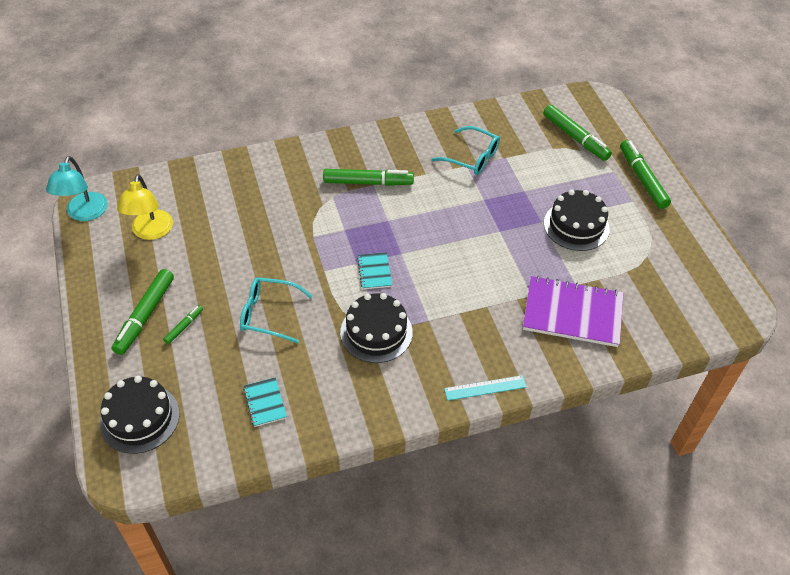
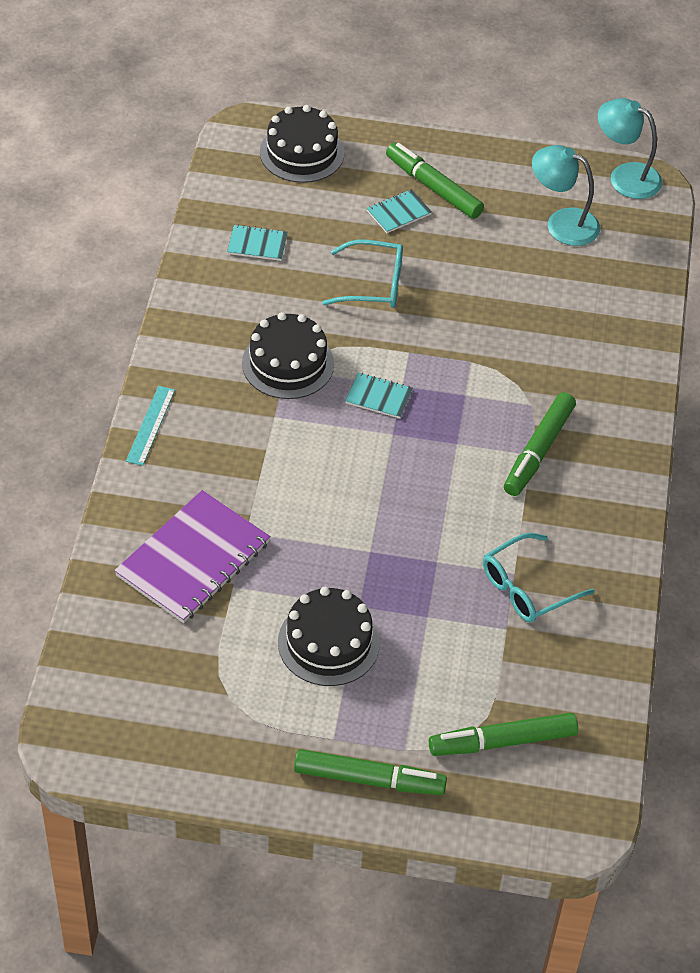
camera: 115 degrees right, 0 degrees up
yellow lamp [117,174,173,240] -> turquoise lamp [532,145,600,246]
green marker [163,305,203,344] -> turquoise notebook [367,189,432,233]
turquoise glasses [240,277,313,343] -> turquoise glasses turned 60 degrees clockwise [322,240,403,308]

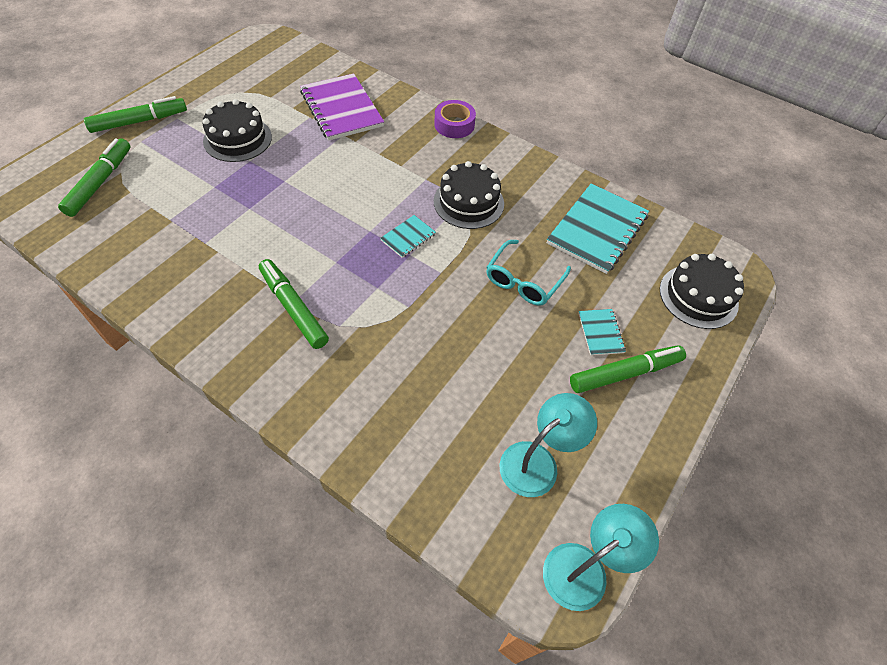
camera: 115 degrees right, 5 degrees up
turquoise ruler [126,386,175,466] -> purple tape [434,100,476,138]
turquoise notebook [227,224,288,261] -> turquoise notebook [547,183,649,274], size x2.13
green marker [294,749,447,795] -> green marker turned 150 degrees counterclockwise [84,96,187,133]
turquoise glasses [483,533,595,623] -> none

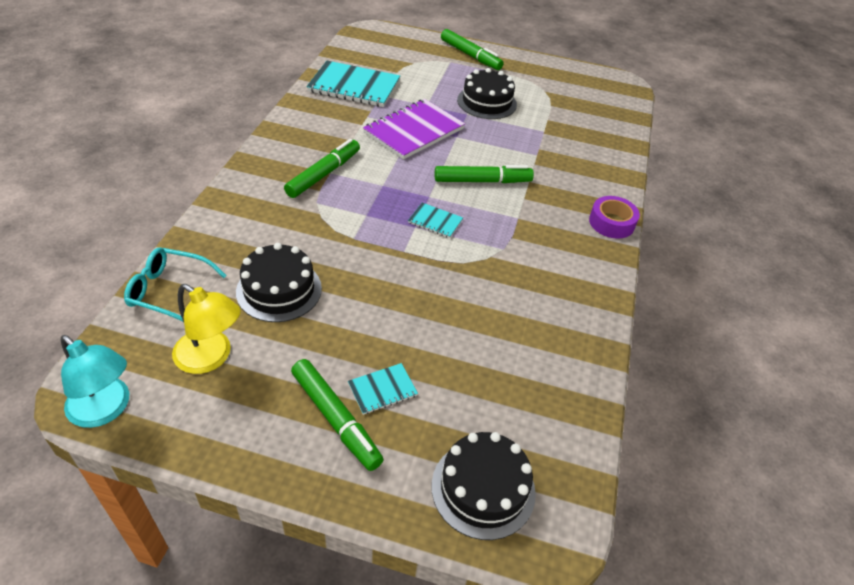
camera: 70 degrees right, 10 degrees down
green marker [58,138,131,217] -> green marker moved to [435,165,534,183]
purple notebook [300,73,384,141] -> purple notebook moved to [363,99,465,159]
black cake [434,161,504,229] -> black cake moved to [236,243,322,322]
turquoise glasses [486,240,571,305] -> turquoise glasses moved to [124,248,227,321]
turquoise lamp [499,393,597,497] -> yellow lamp [172,284,241,374]
turquoise notebook [547,183,649,274] -> turquoise notebook moved to [307,61,400,107]

